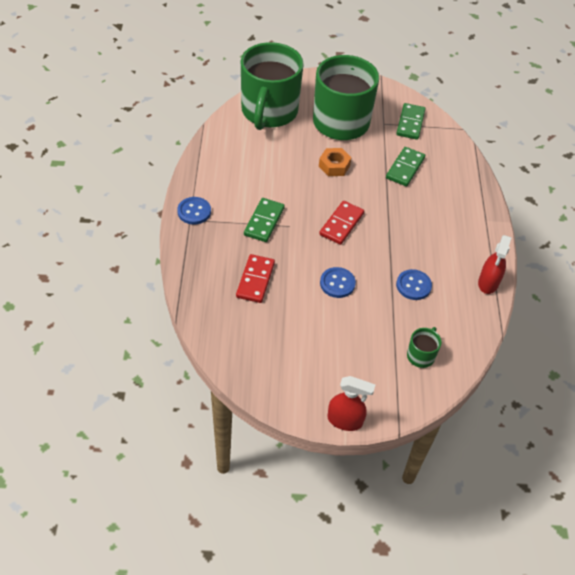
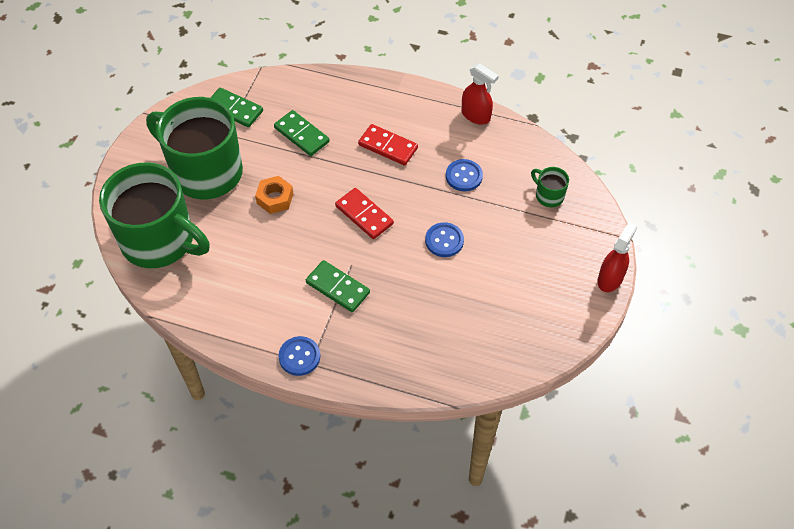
camera: 70 degrees left, 5 degrees up
red domino [236,254,275,303] -> red domino moved to [358,124,418,165]

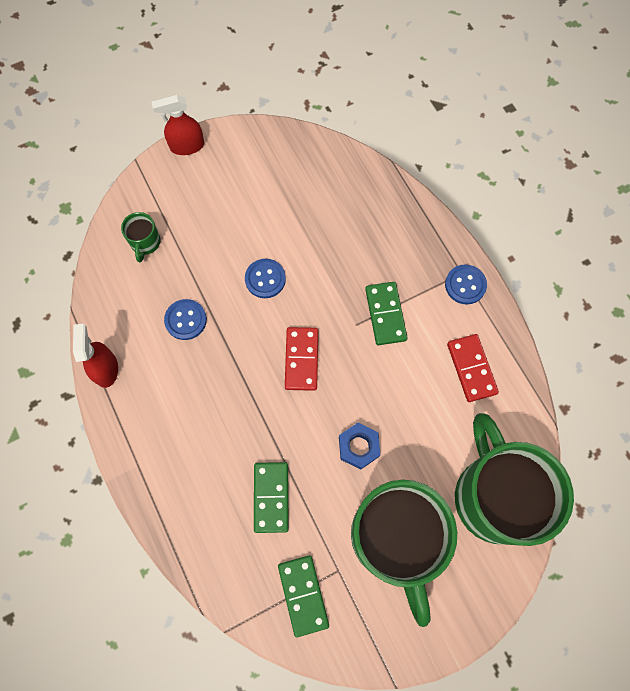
camera: 135 degrees left, 15 degrees up
orange nut [255,176,293,214] -> blue nut [339,423,381,470]
red domino [358,124,418,165] -> red domino moved to [447,334,499,402]

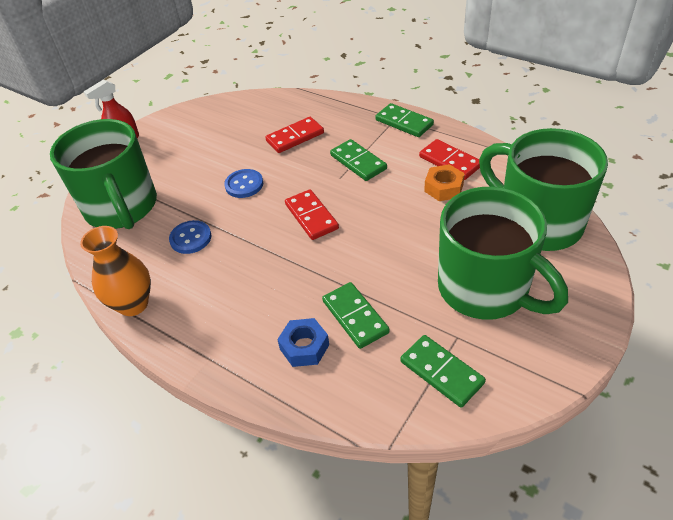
camera: 25 degrees left, 25 degrees down
red spray bottle [73,324,118,388] -> orange vase [80,226,151,316]
green mug [121,212,160,262] -> green mug [50,119,157,229], size x2.50
blue nut [339,423,381,470] -> blue nut moved to [277,318,329,367]
blue button [445,265,487,304] -> green domino [376,103,434,137]
none -> red domino [265,117,324,153]
none -> orange nut [424,164,465,201]

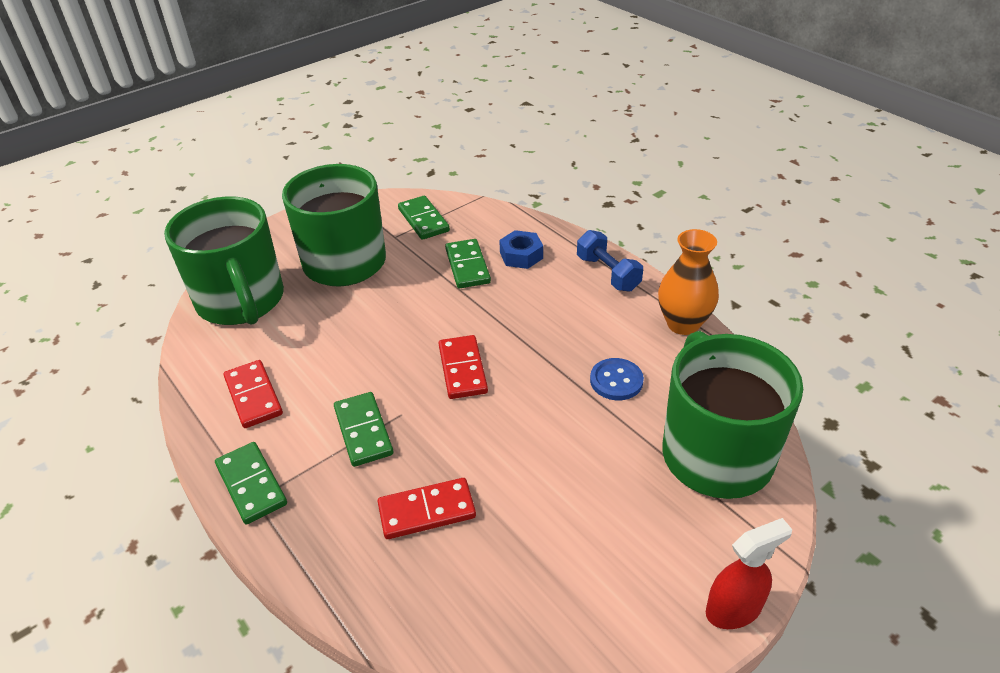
camera: 165 degrees left, 5 degrees down
blue button [224,169,263,198] -> none
orange nut [424,164,465,201] -> none
none -> blue dumbbell [577,230,643,291]

